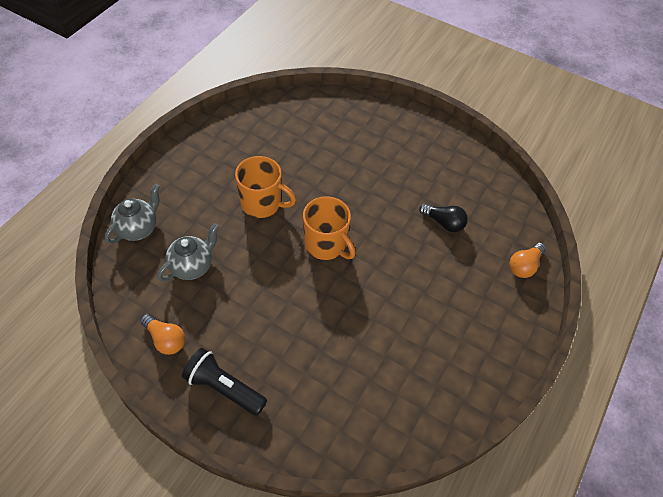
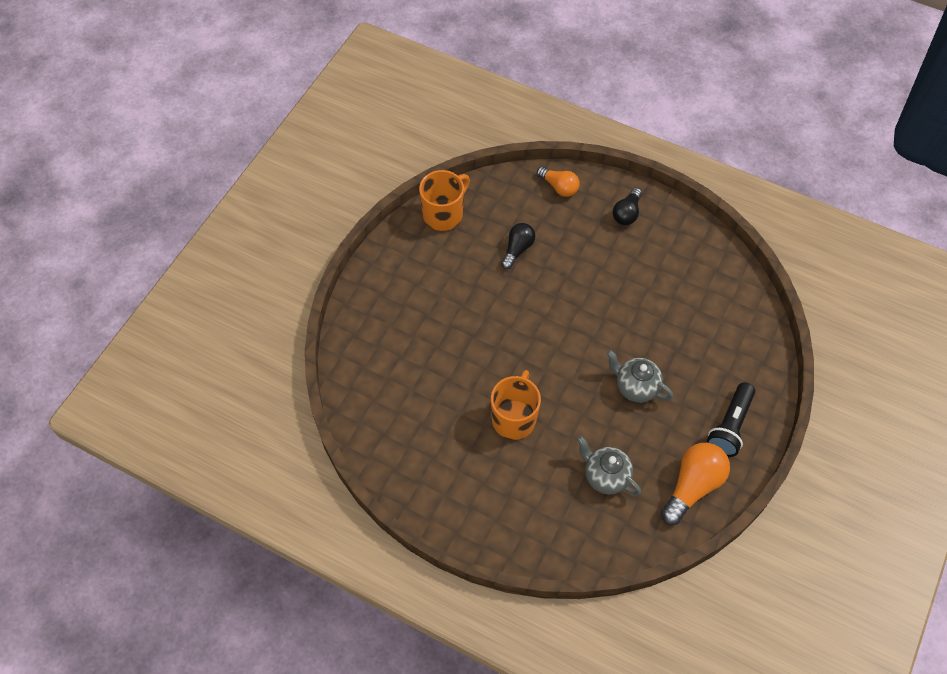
camera: 90 degrees left, 5 degrees up
grey teapot [105,184,160,244] -> grey teapot moved to [606,350,673,402]
orange light bulb [140,314,185,355] -> orange light bulb [661,443,730,525], size x1.60
orange mug [303,196,356,260] -> orange mug moved to [419,170,470,231]
none -> black light bulb [613,188,642,225]

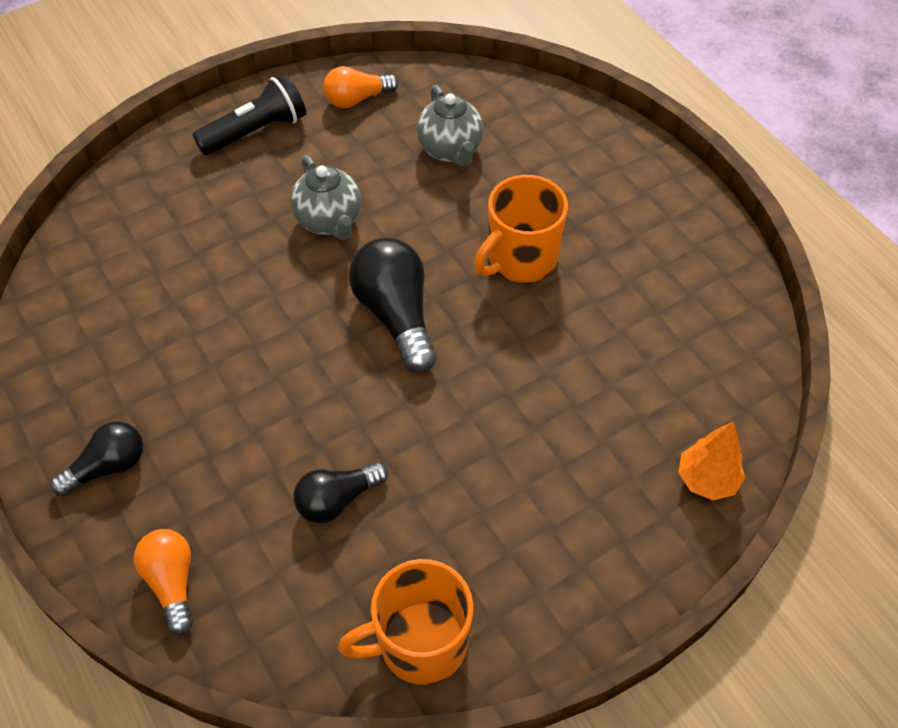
camera: 150 degrees left, 5 degrees down
orange light bulb [661,443,730,525] -> orange light bulb [323,66,399,108], size x0.63
none -> black light bulb [349,238,437,374]
none -> orange tree [678,422,745,500]

